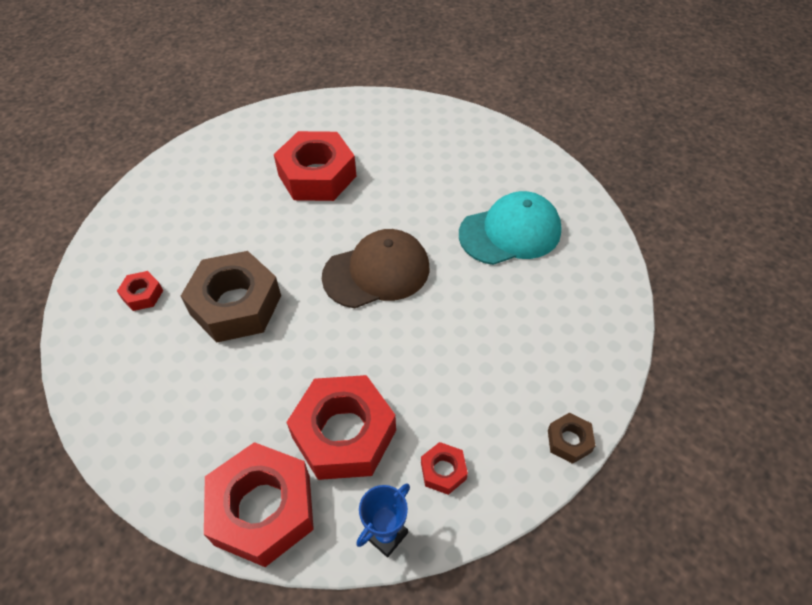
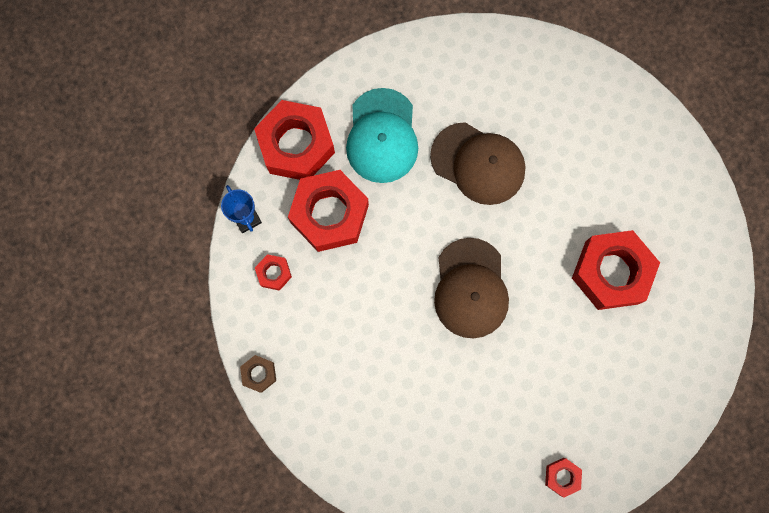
camera: 110 degrees right, 25 degrees up
red nut [117,271,163,311] -> red nut moved to [545,458,582,498]
brown nut [181,251,281,343] -> brown cap [430,122,525,205]
turquoise cap [459,191,562,265] -> turquoise cap moved to [346,88,418,183]

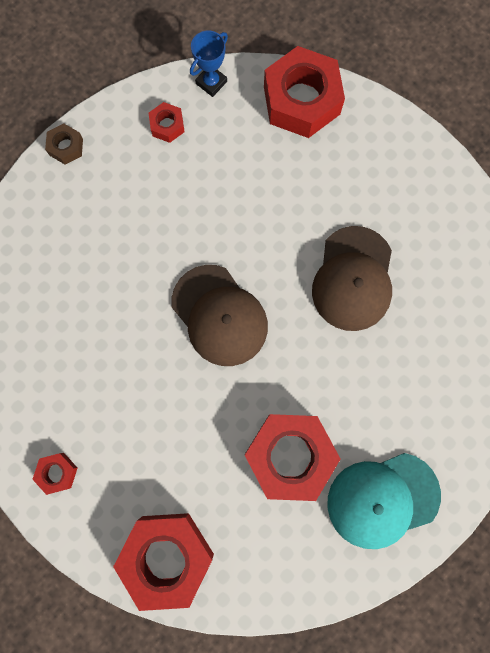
camera: 70 degrees right, 0 degrees up
red nut [288,170,369,252] -> red nut moved to [113,513,214,611]
turquoise cap [346,88,418,183] -> turquoise cap moved to [327,453,441,549]
brown cap [434,238,509,338] -> brown cap turned 105 degrees counterclockwise [172,265,268,366]

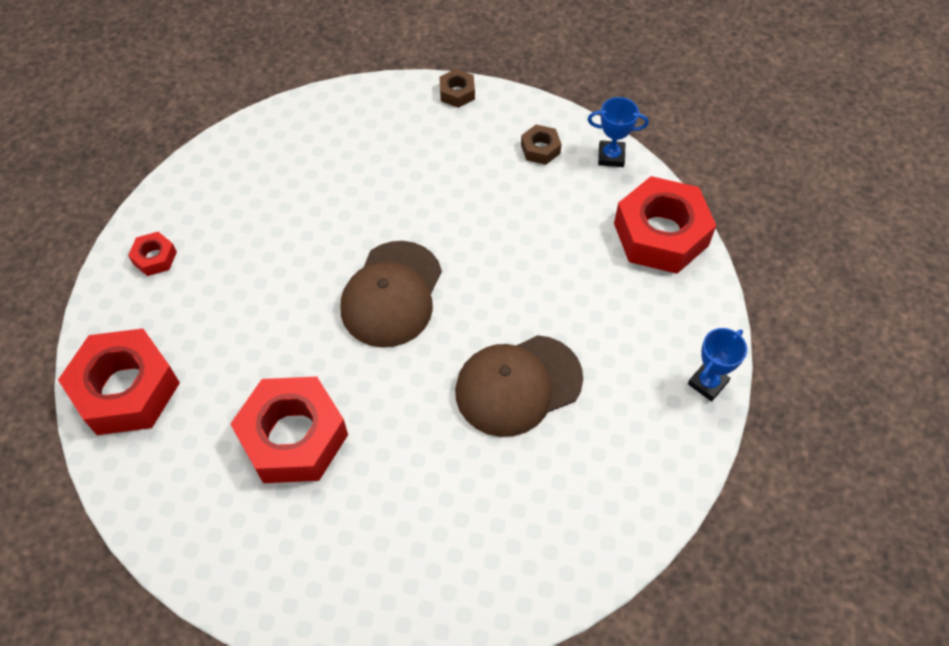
camera: 55 degrees right, 20 degrees down
red nut [149,102,185,143] -> brown nut [521,125,562,165]
turquoise cap [327,453,441,549] -> none
none -> blue trophy [688,328,747,402]

